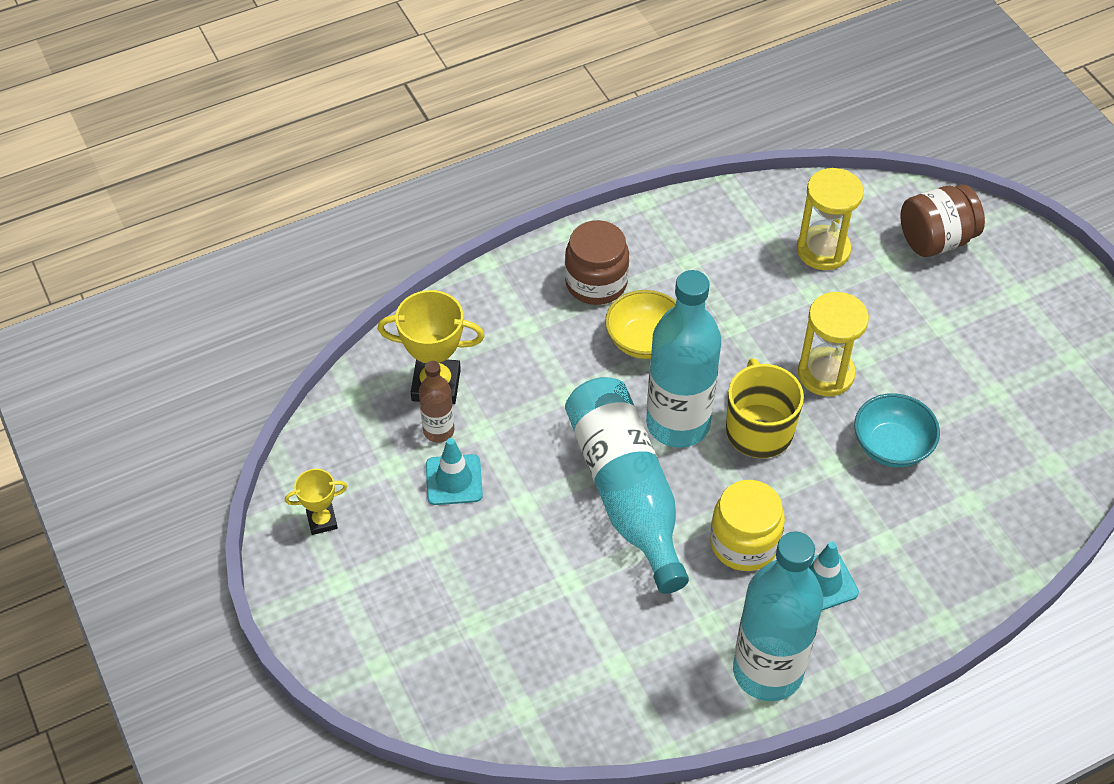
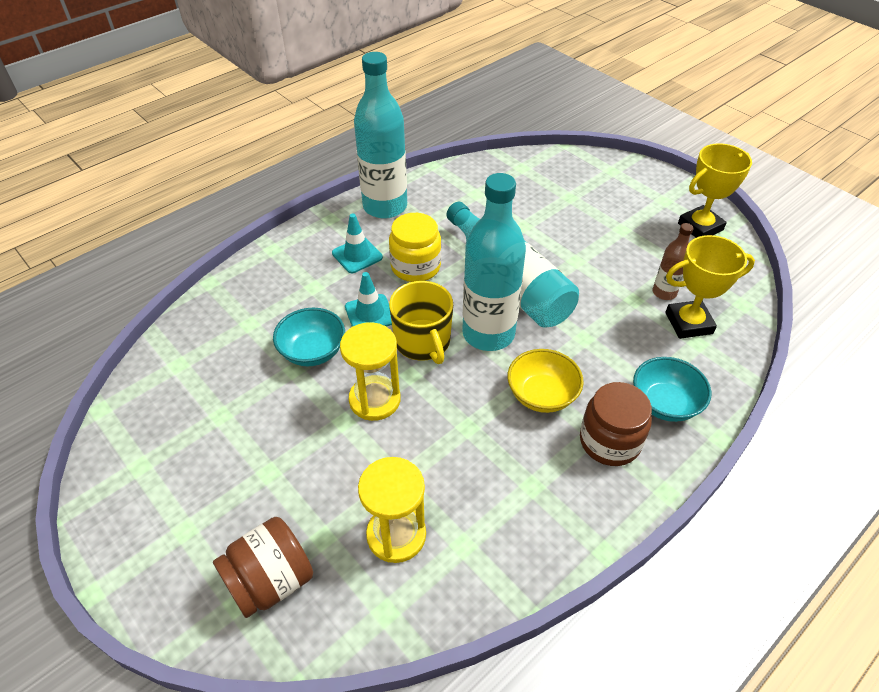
camera: 165 degrees right, 5 degrees down
yellow trophy [285,469,347,535] -> yellow trophy [678,143,752,238], size x1.76
turquoise traffic cone [426,438,483,505] -> turquoise traffic cone moved to [345,272,392,327]
none -> turquoise bowl [633,357,712,422]

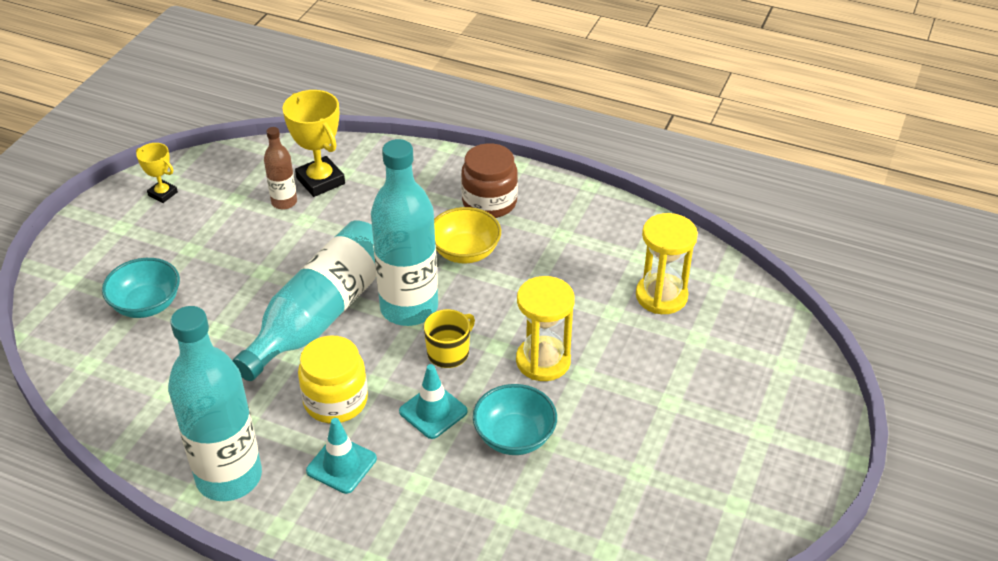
camera: 115 degrees left, 5 degrees down
brown jar [213,517,313,618] -> none
yellow mug [389,281,453,364] -> yellow mug [424,309,475,368], size x0.66
turquoise bowl [633,357,712,422] -> turquoise bowl moved to [102,258,180,318]
yellow trophy [678,143,752,238] -> yellow trophy [136,143,178,203], size x0.57

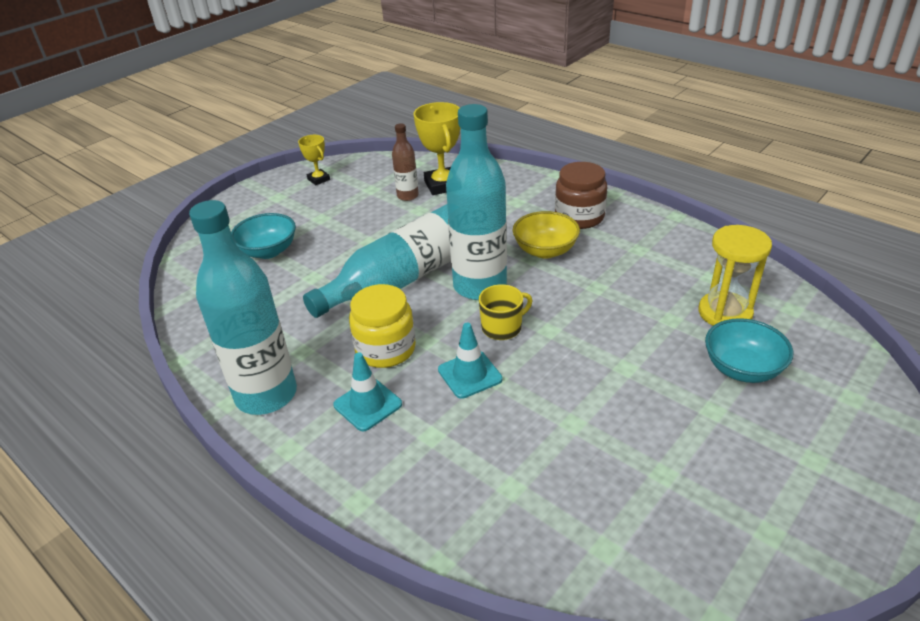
camera: 20 degrees right, 5 degrees down
turquoise bowl [473,384,557,455] -> turquoise bowl moved to [705,318,793,383]
yellow hourglass [516,276,575,381] -> none

